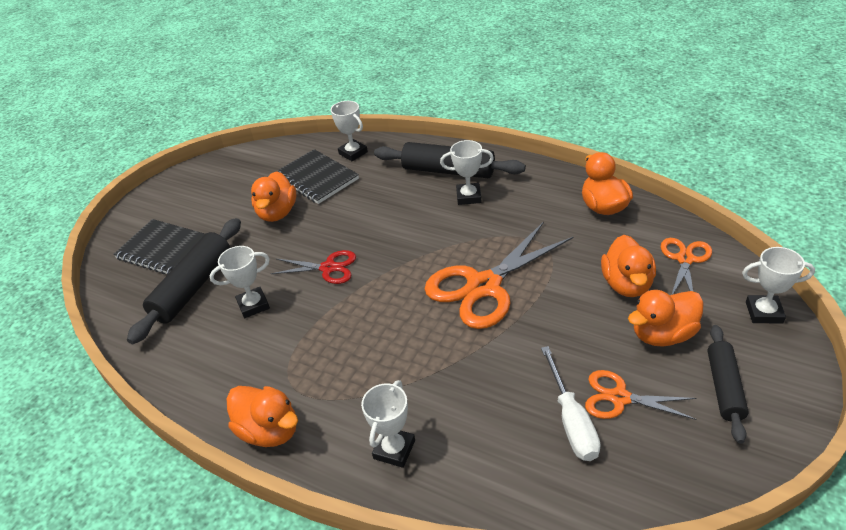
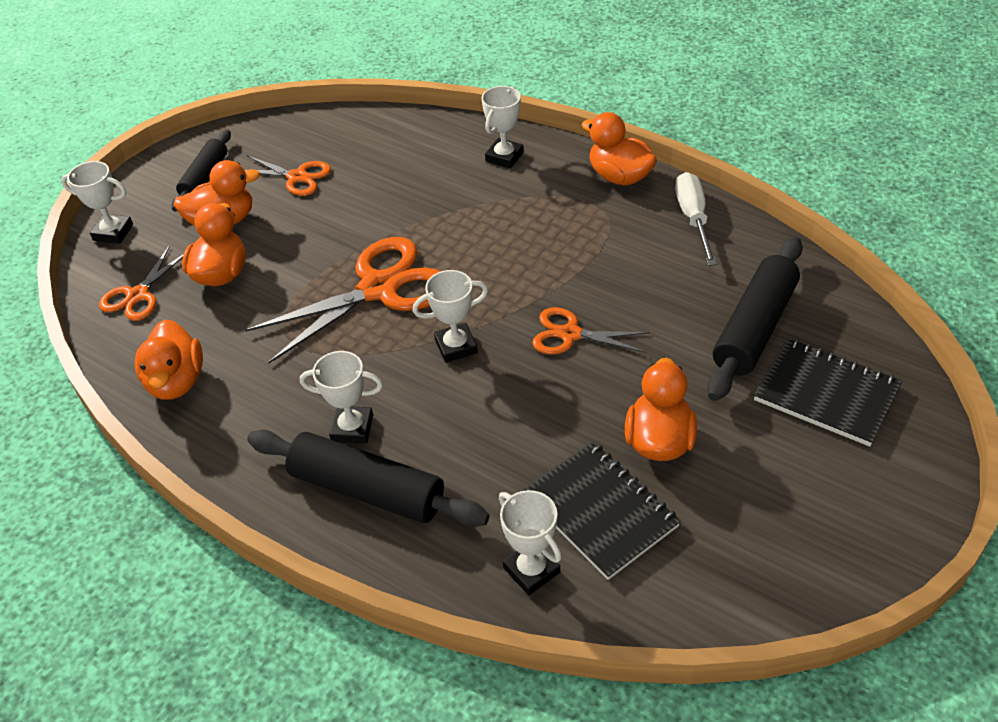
camera: 175 degrees left, 5 degrees up
white trophy [210,246,270,318] -> white trophy moved to [413,270,488,363]
red scissors [271,250,356,284] -> orange scissors [532,307,650,354]
white screwdriver [541,346,601,461] -> white screwdriver moved to [675,172,717,266]

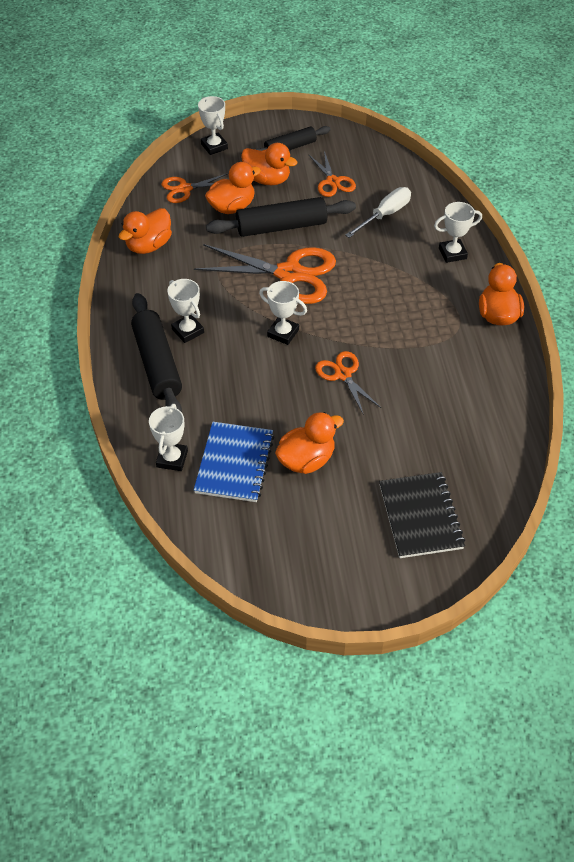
camera: 45 degrees right, 5 degrees up
black notebook [522,441,681,580] -> blue notebook [194,422,274,502]
white screwdriver [675,172,717,266] -> white screwdriver moved to [345,187,411,238]
black rolling pin [707,237,803,401] -> black rolling pin moved to [206,197,356,237]

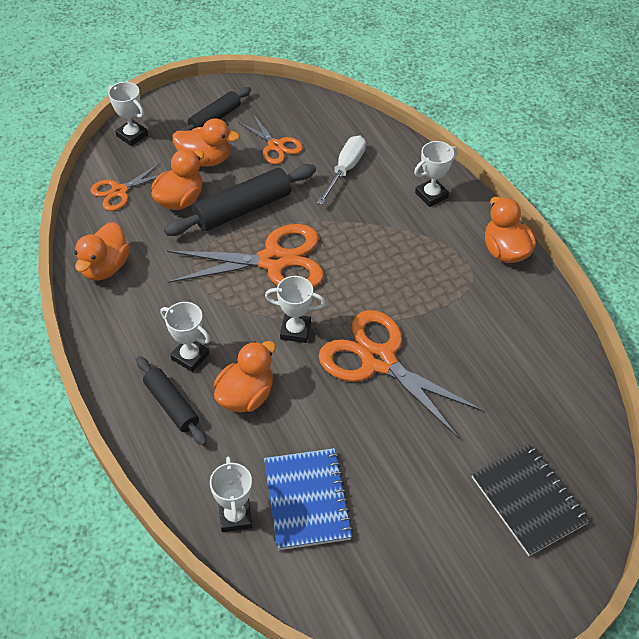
camera: 20 degrees left, 0 degrees up
black rolling pin [131,293,182,412] -> black rolling pin [136,356,207,446], size x0.63
orange duck [275,412,344,474] -> orange duck moved to [214,341,276,412]
orange scissors [315,351,381,415] -> orange scissors [318,310,484,439], size x1.85

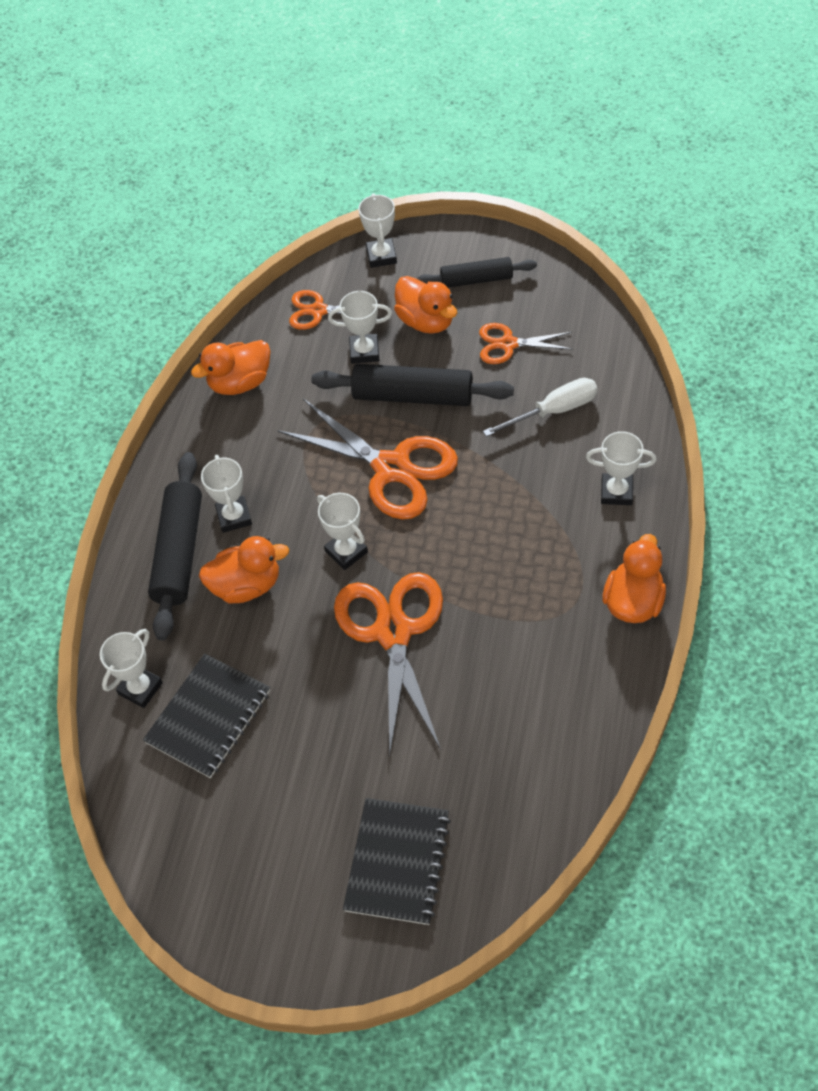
camera: 45 degrees right, 5 degrees up
black rolling pin [136,356,207,446] -> black rolling pin [148,452,202,641], size x1.57
orange duck [151,149,204,210] -> white trophy [328,291,392,364]
orange scissors [238,114,303,164] -> orange scissors turned 90 degrees clockwise [479,323,574,364]
blue notebook [264,448,353,550] -> black notebook [143,654,270,778]

